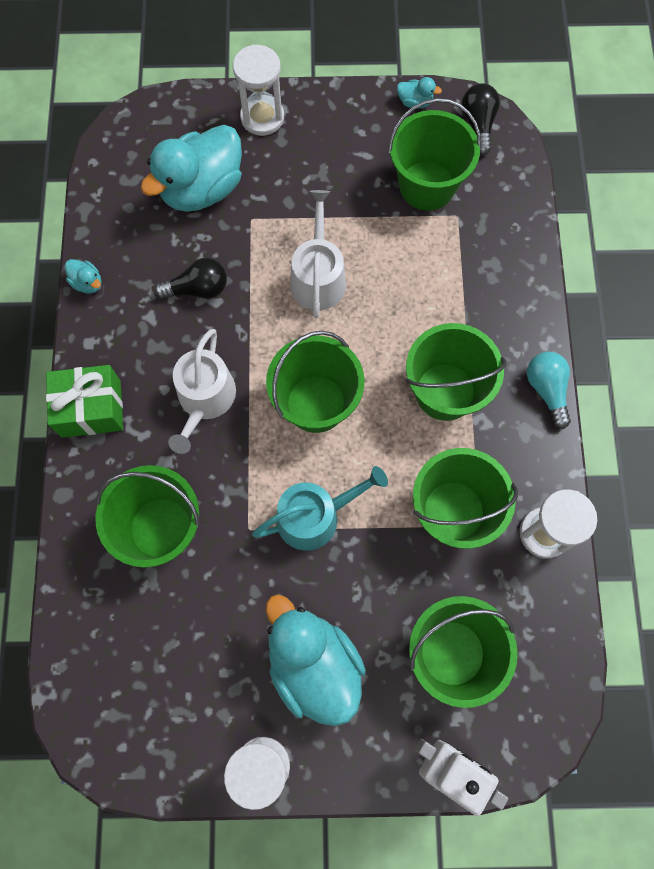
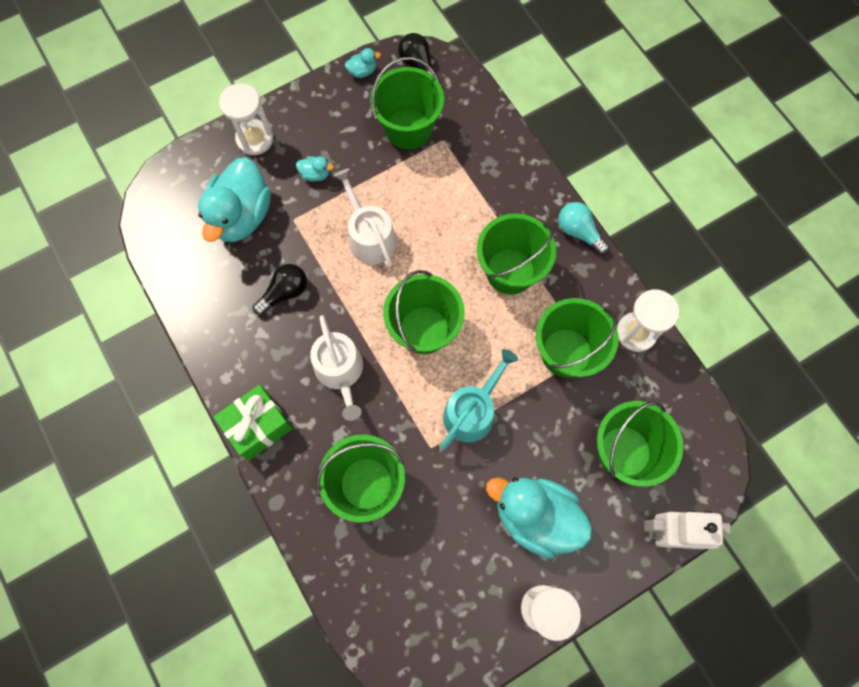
camera: 30 degrees left, 0 degrees up
turquoise duck [65,259,101,294] -> turquoise duck moved to [296,156,334,182]

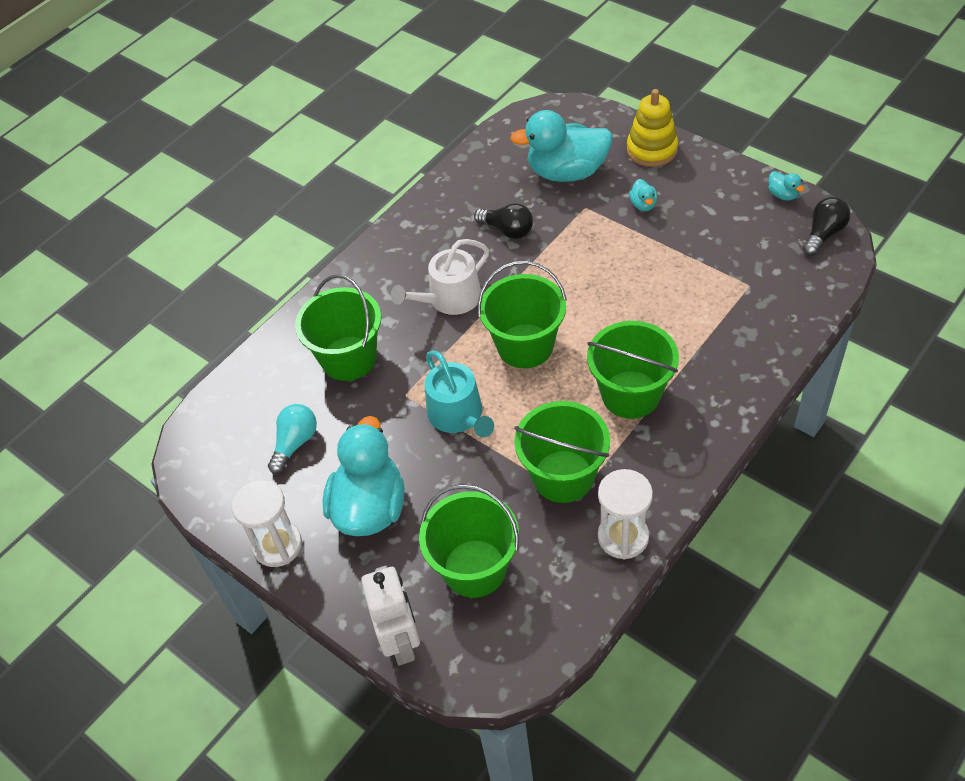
camera: 75 degrees right, 20 degrees down
green gift [214,385,293,460] -> none
white hourglass [219,83,273,155] -> yellow stacking toy [627,89,678,167]
white watering can [333,168,396,268] -> none
green bucket [370,57,444,150] -> none
turquoise watering can [441,349,518,450] -> turquoise watering can turned 45 degrees clockwise [425,350,494,437]
turquoise light bulb [558,202,609,255] -> turquoise light bulb moved to [268,404,317,474]

